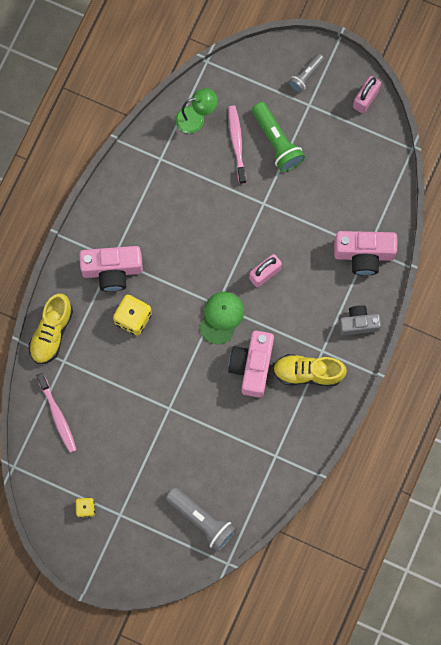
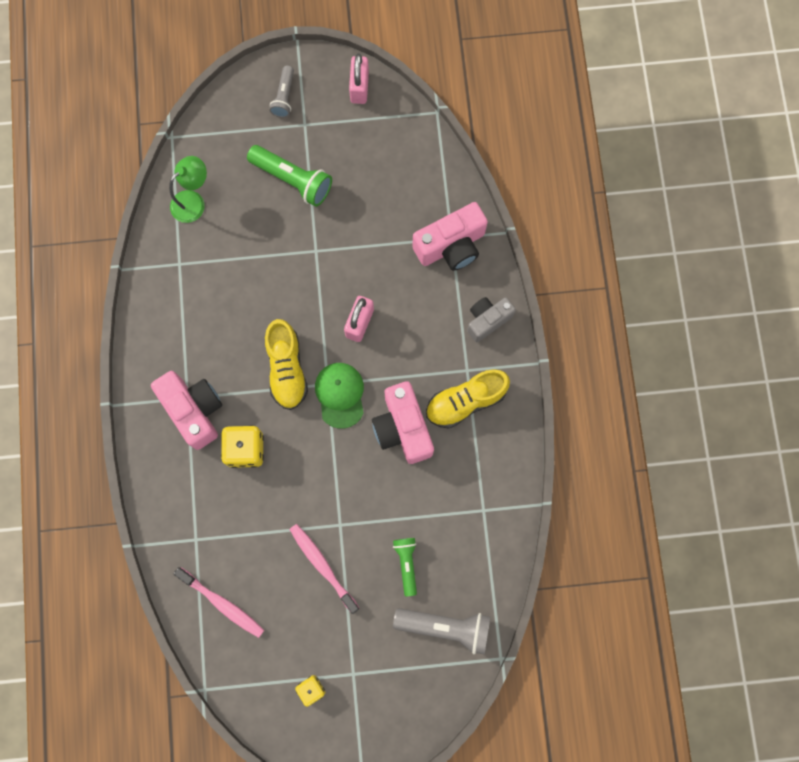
camera: 30 degrees left, 0 degrees up
yellow shoe [29,293,73,364] -> yellow shoe moved to [265,319,308,410]
pink camera [79,246,143,292] -> pink camera turned 90 degrees counterclockwise [151,371,222,450]
pink toothbrush [228,106,246,184] -> pink toothbrush moved to [289,524,359,614]
none -> green flashlight [393,538,417,596]

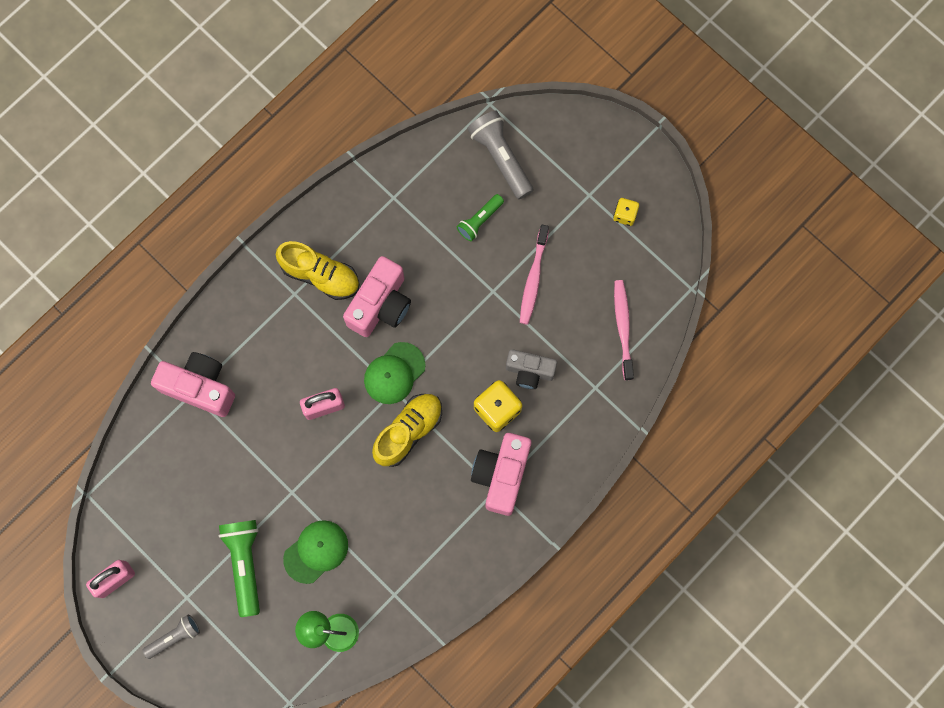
camera: 130 degrees left, 0 degrees up
grey camera [467,297,516,342] -> grey camera moved to [506,349,557,389]
none -> green cap [283,520,348,584]

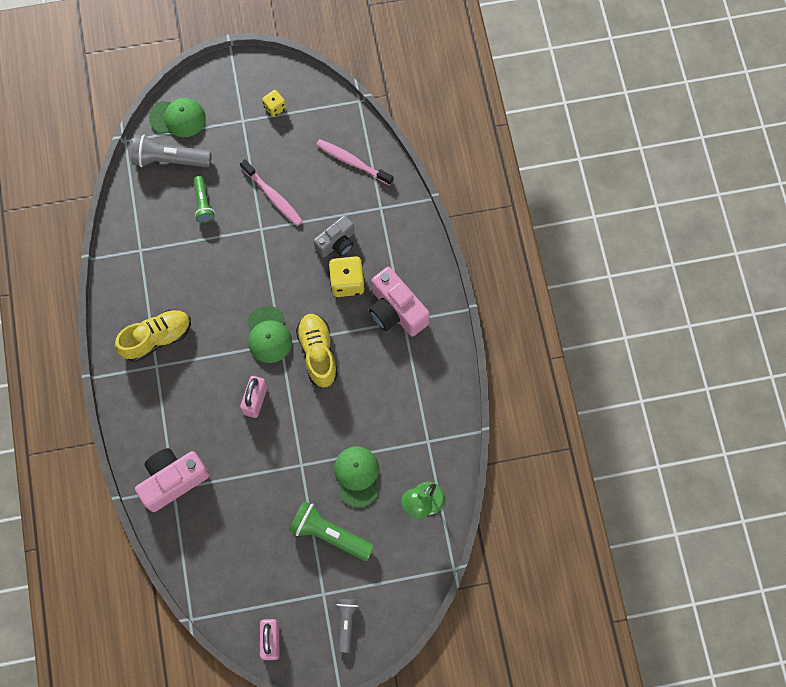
camera: 55 degrees left, 5 degrees down
pink camera [343,256,411,337] -> none
none -> green cap [149,98,206,137]

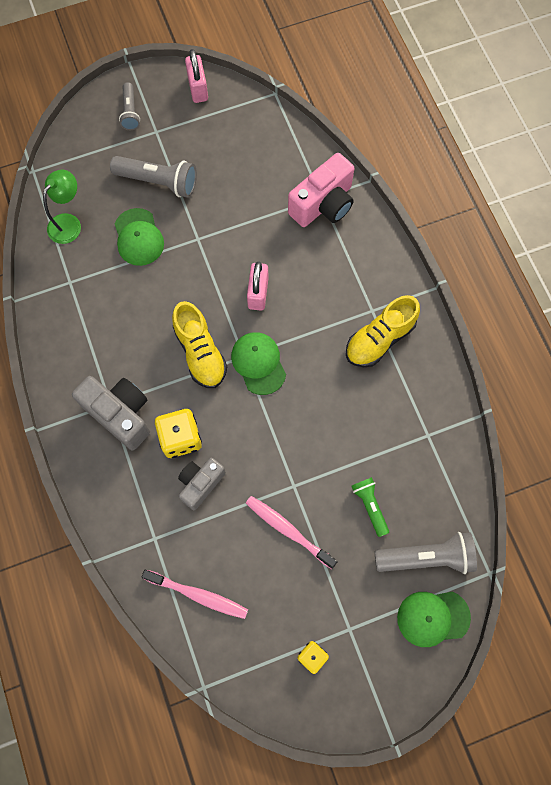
camera: 170 degrees right, 0 degrees up
green flashlight [289,501,374,561] -> grey flashlight [110,156,197,198]
pink camera [369,267,430,336] -> grey camera [72,376,150,450]

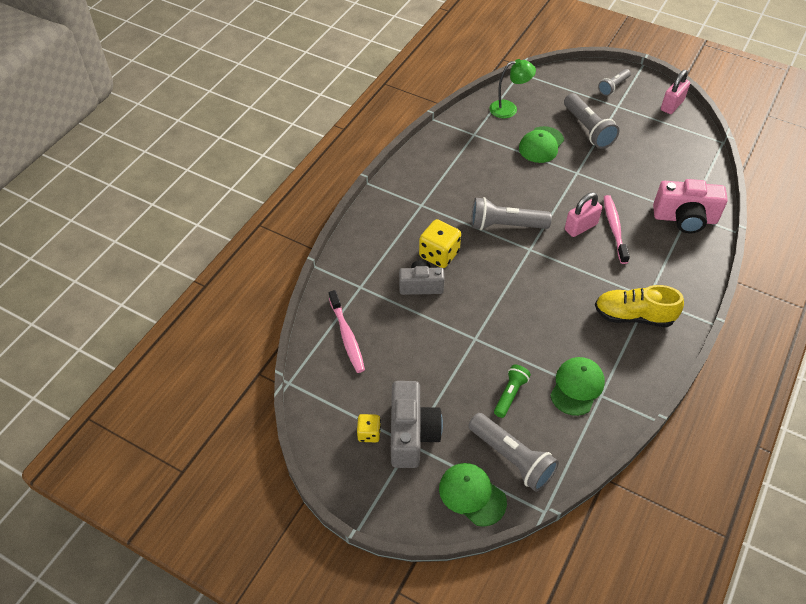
camera: 50 degrees right, 20 degrees down
grey camera [72,376,150,450] -> grey camera moved to [391,381,443,468]
yellow shoe [172,301,227,388] -> grey flashlight [471,197,552,230]
green cap [231,332,286,395] -> green cap moved to [550,357,605,416]
pink toothbrush [246,496,338,569] -> pink toothbrush moved to [604,195,630,264]

